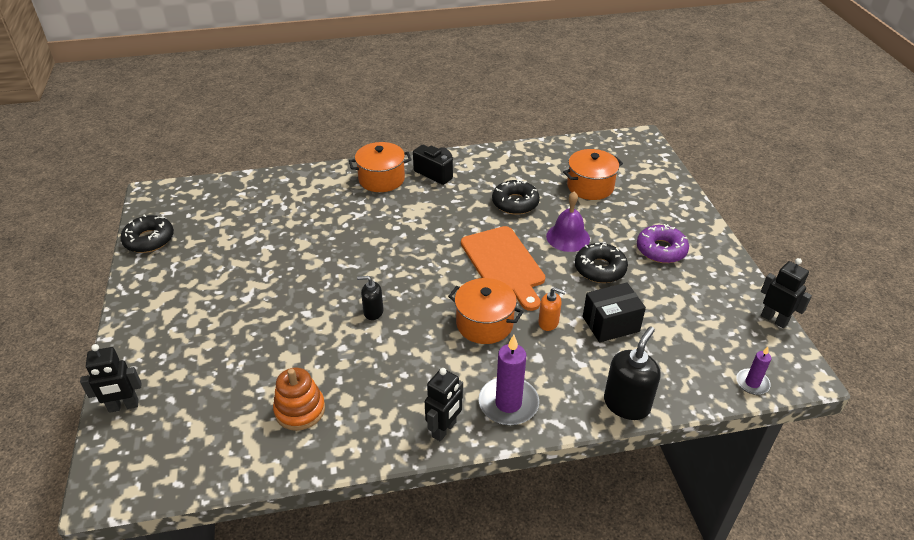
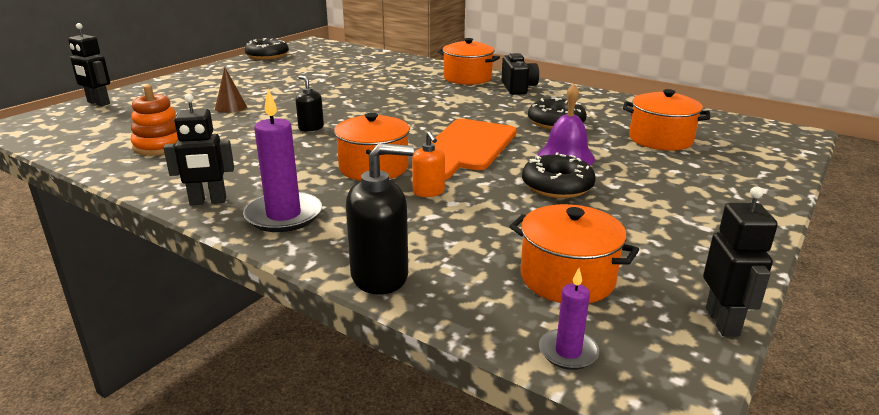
camera: 45 degrees right, 15 degrees down
black box [583,282,646,343] -> none
purple donut [637,224,689,263] -> none
none -> brown cone [215,67,247,113]
none -> orange pot [509,204,639,303]

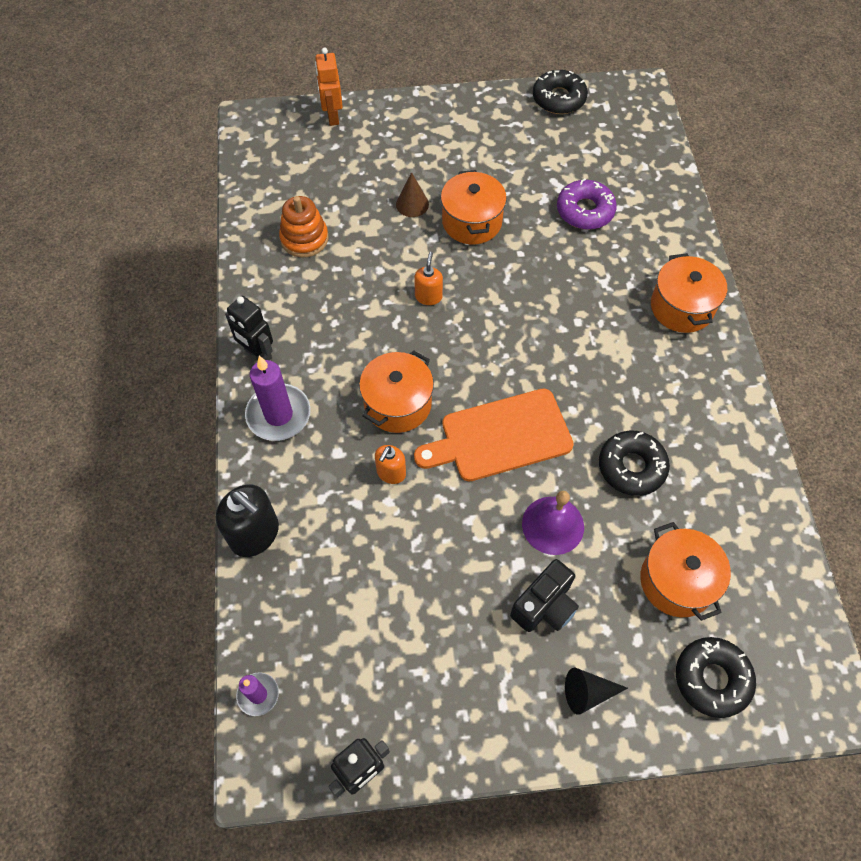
camera: 50 degrees right, 35 degrees up
black robot [68,23,110,106] -> orange robot [315,47,343,126]
black soap dispenser [296,75,324,132] -> orange soap dispenser [414,252,443,305]
black camera [502,53,539,95] -> black camera moved to [510,559,579,632]
orange pot [509,204,639,303] -> orange pot moved to [441,170,507,245]
black donut [522,152,596,198] -> black donut moved to [676,637,756,718]
none -> purple donut [557,178,617,230]
none -> black cone [565,668,628,715]

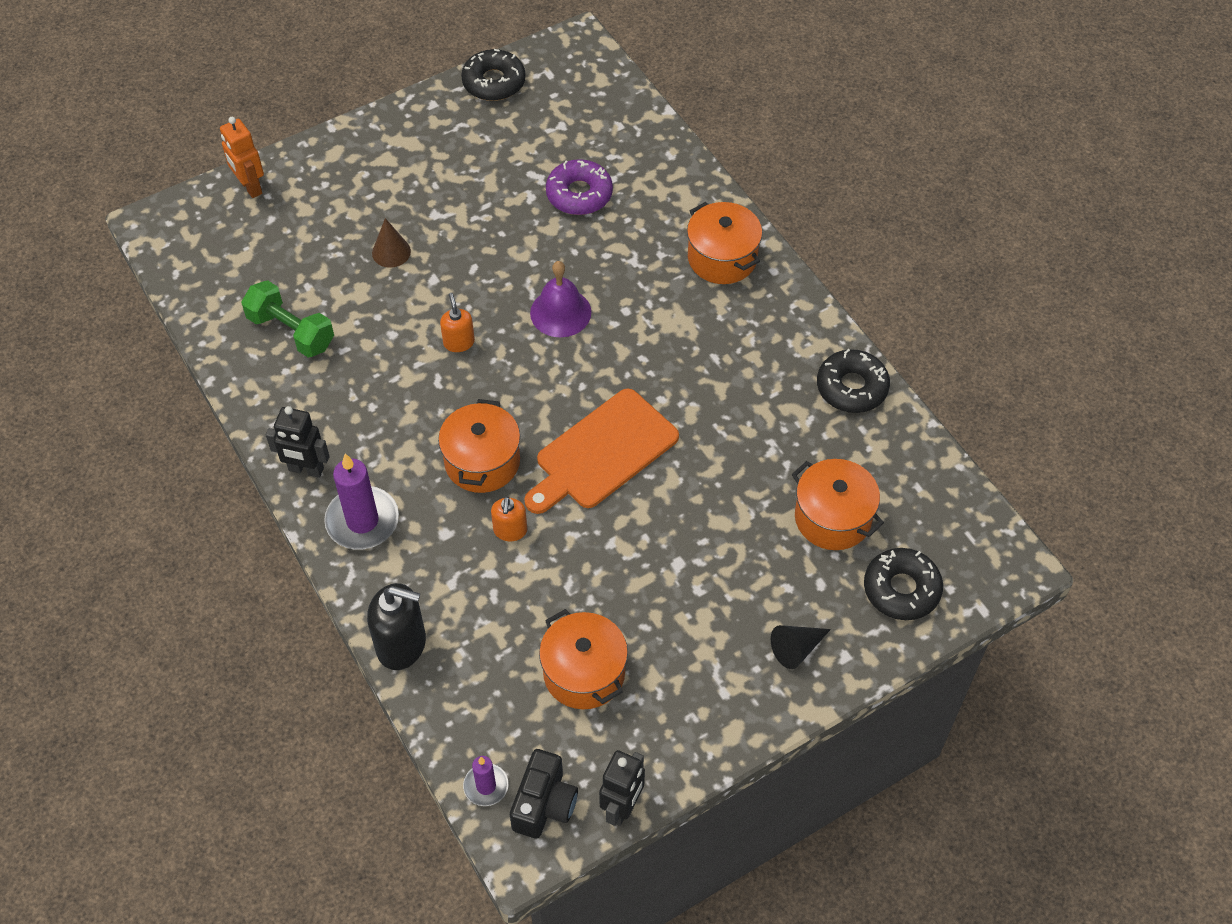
camera: 25 degrees left, 5 degrees down
orange stacking toy [279,196,328,258] -> green dumbbell [241,280,334,357]
orange pot [441,170,507,245] -> orange pot moved to [539,609,628,709]
black camera [510,559,579,632] -> black camera moved to [510,749,578,839]
purple bell [522,491,584,555] -> purple bell moved to [530,261,591,337]
black donut [599,430,670,496] -> black donut moved to [817,349,890,413]

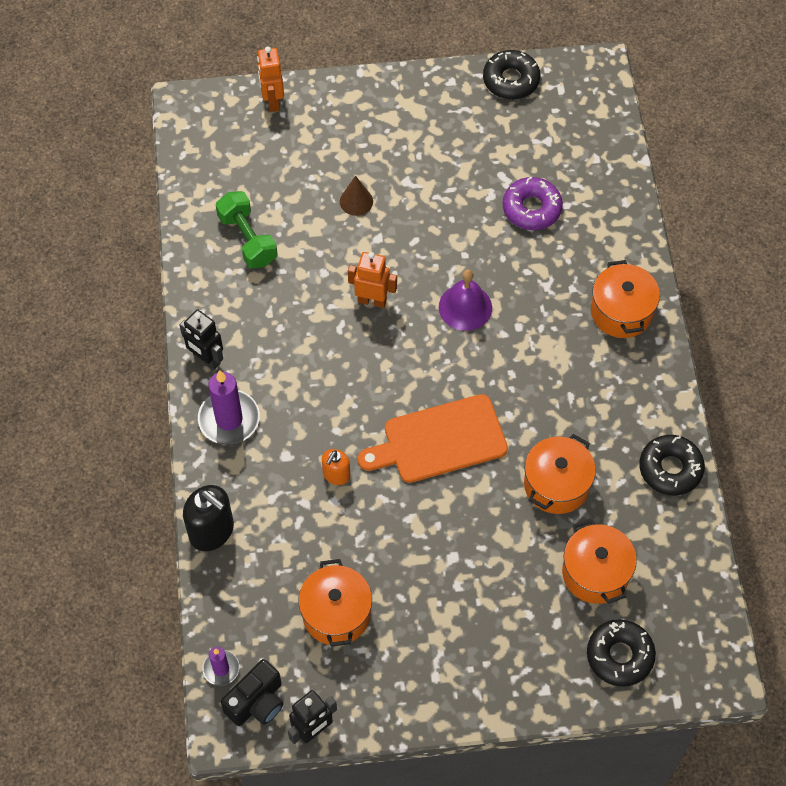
camera: 25 degrees right, 5 degrees up
orange pot [438,399,520,493] -> orange pot moved to [524,434,596,514]
orange soap dispenser [440,293,475,352] -> orange robot [348,252,397,308]
black cone [771,625,831,669] -> none

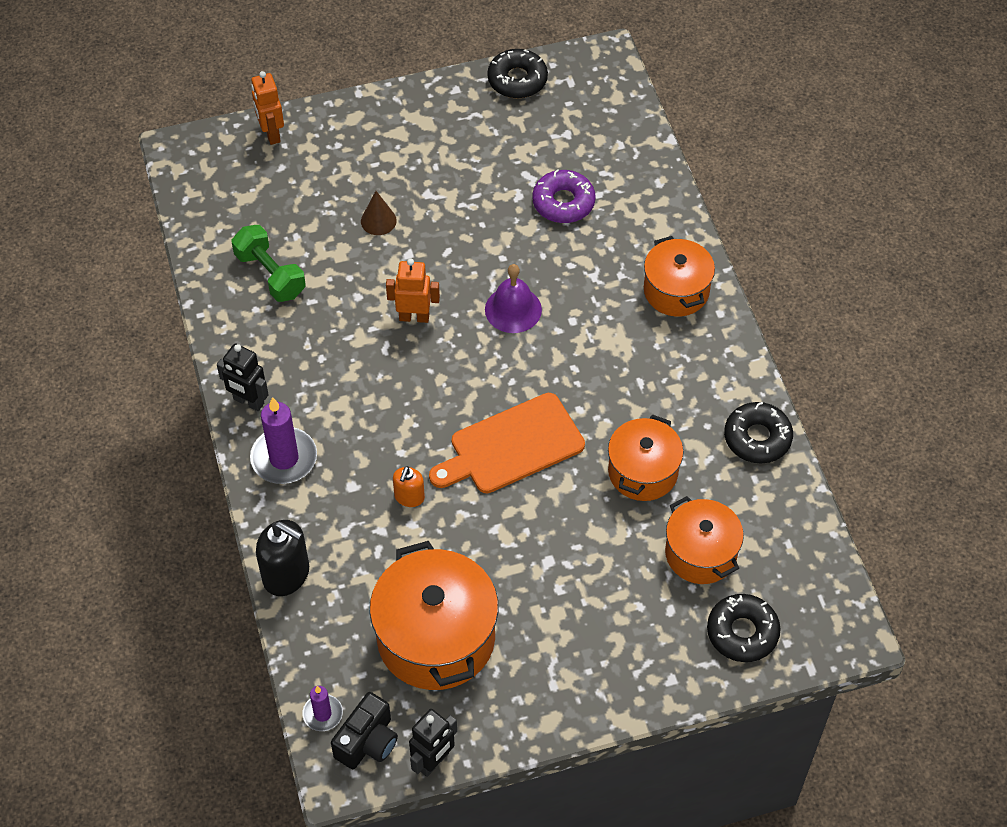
camera: 10 degrees left, 5 degrees down
orange pot [299,559,372,647] -> orange pot [370,541,498,690], size x1.60

